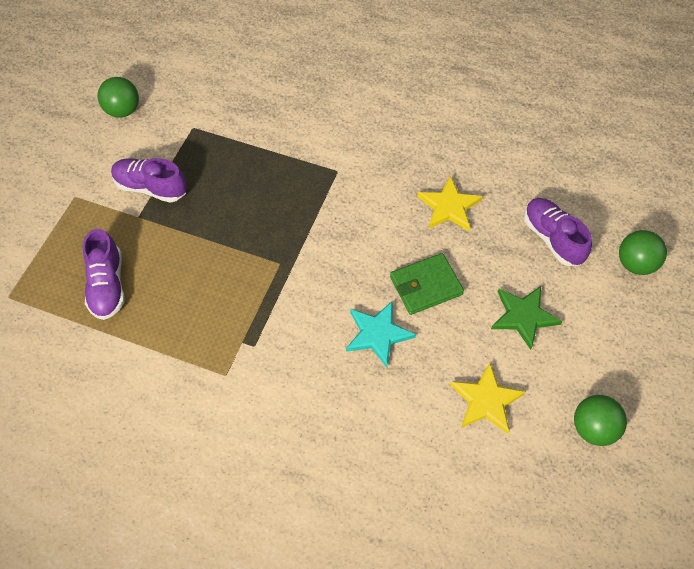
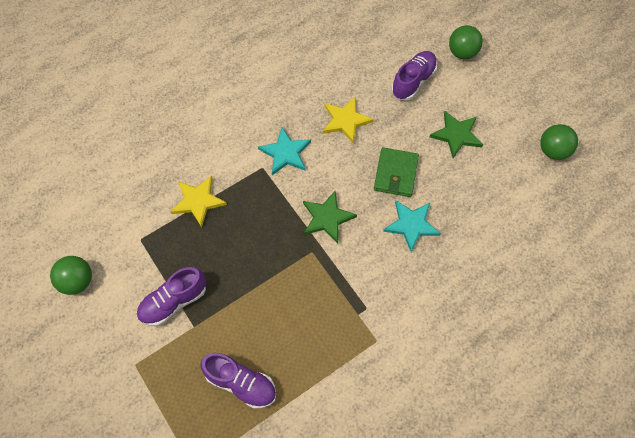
camera: 55 degrees left, 5 degrees up
yellow star [450,363,525,434] -> yellow star moved to [171,176,227,227]
purple shoe [524,198,592,266] -> purple shoe turned 120 degrees clockwise [391,51,437,100]
none -> turquoise star [258,127,311,175]
none -> green star [303,191,357,243]

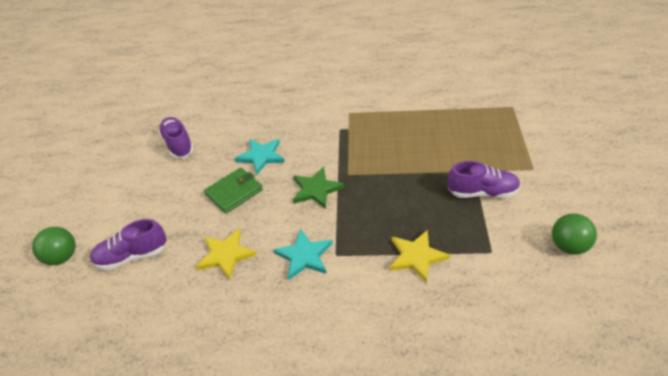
camera: 140 degrees left, 20 degrees down
purple shoe [200,353,276,409] -> purple shoe moved to [158,117,194,158]
green star [430,111,483,158] -> none
green ball [540,124,578,160] -> none

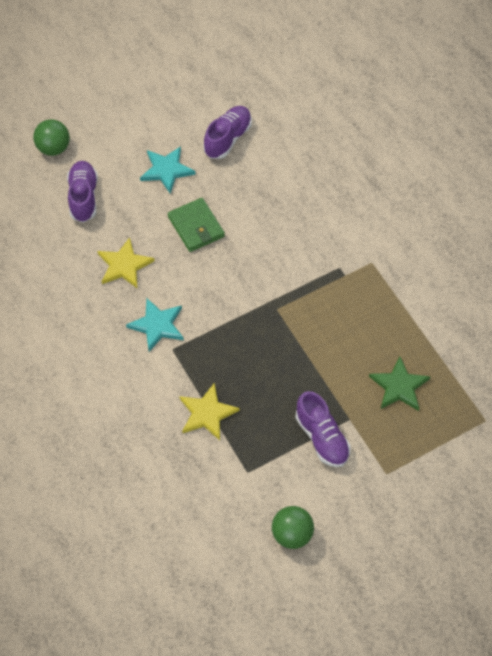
camera: 55 degrees right, 15 degrees up
purple shoe [90,219,167,271] -> purple shoe turned 45 degrees clockwise [67,161,98,223]
green wallet [204,168,263,214] -> green wallet turned 45 degrees clockwise [168,198,225,252]
turquoise star [234,139,285,175] -> turquoise star moved to [140,146,196,194]
green star [293,167,344,209] -> green star moved to [369,356,431,411]

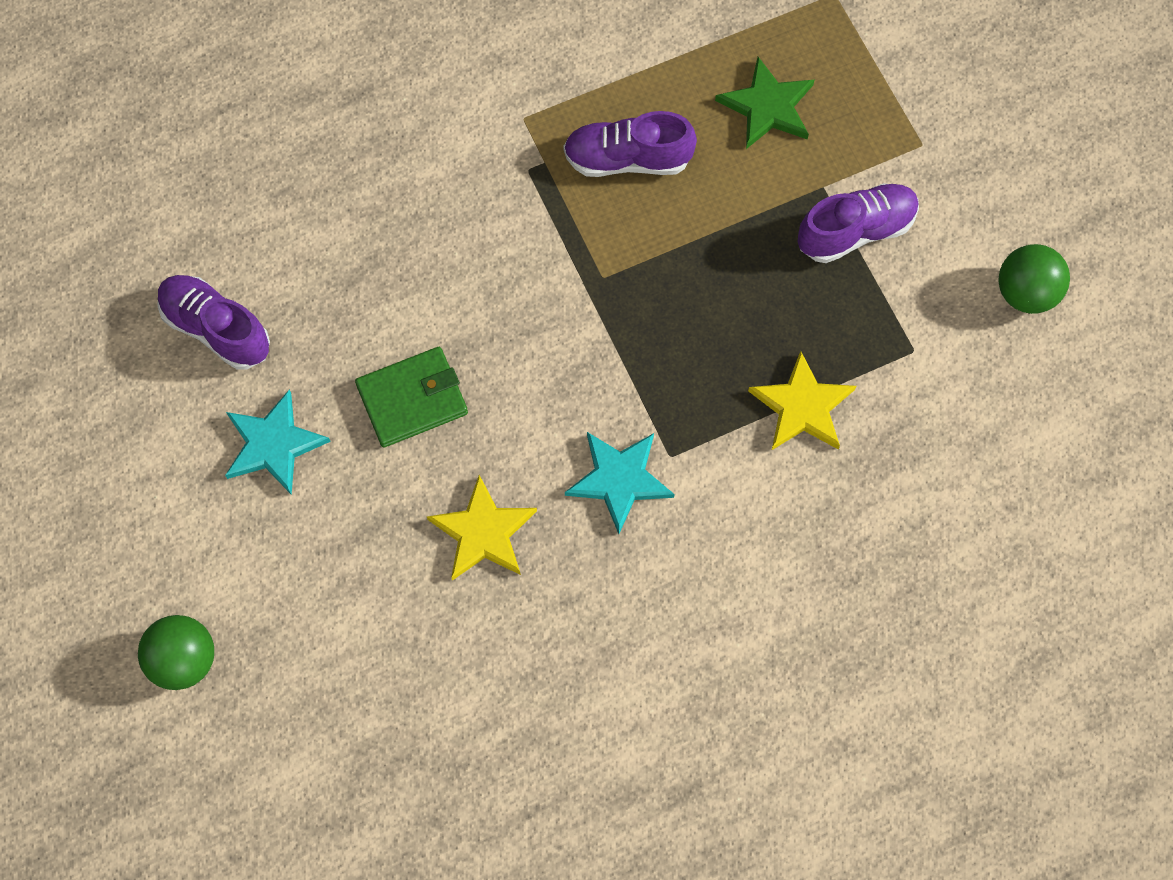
camera: 85 degrees left, 10 degrees up
purple shoe [67,161,98,223] -> purple shoe moved to [563,111,697,177]

